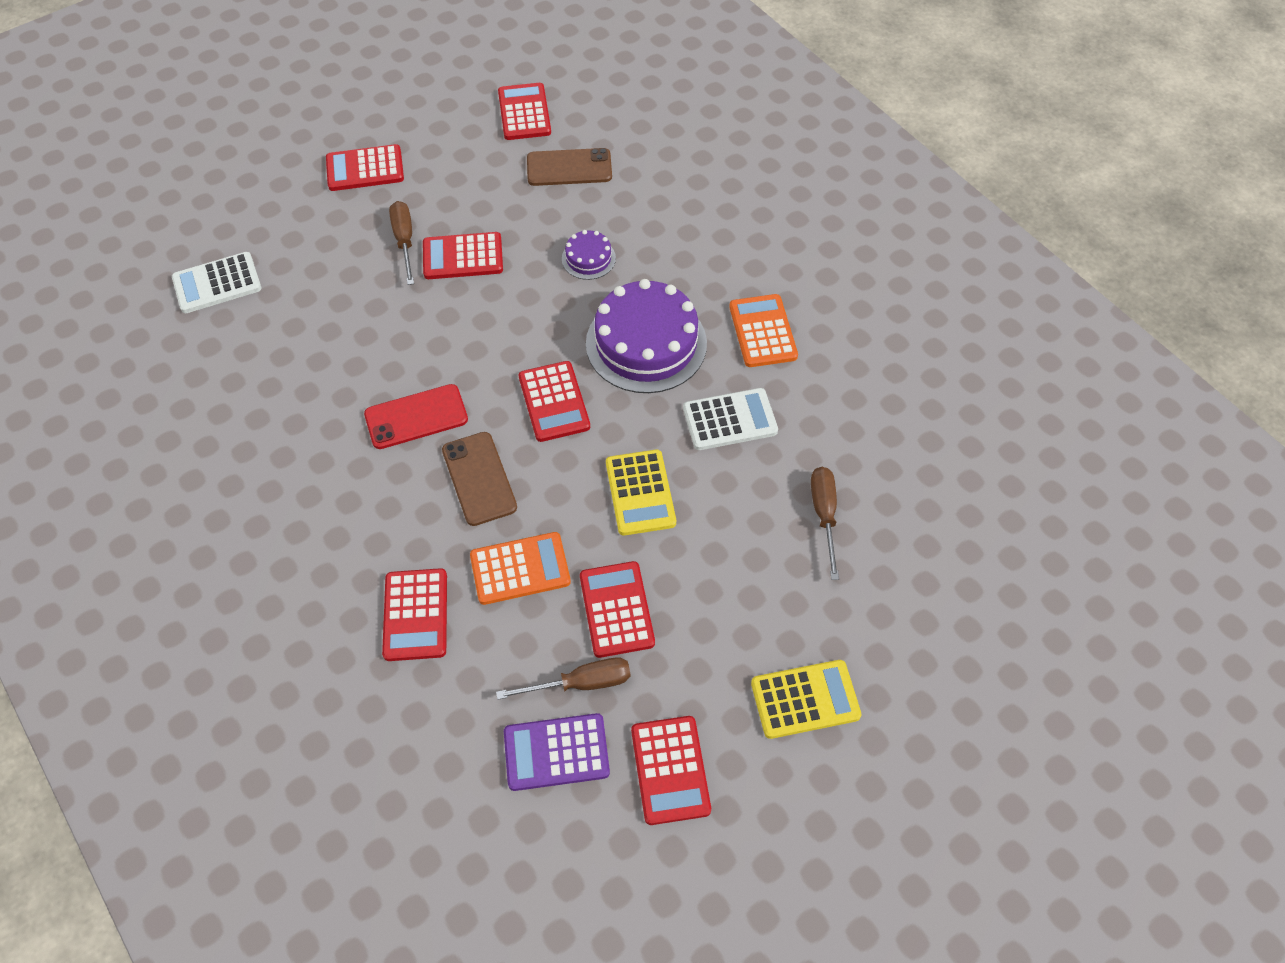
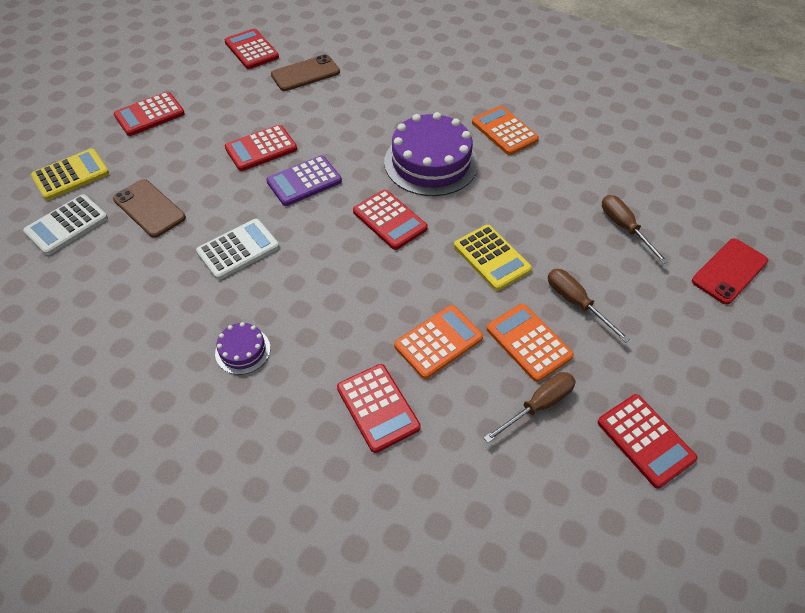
camera: 25 degrees left, 5 degrees down
red phone [364,384,468,449] -> red phone moved to [692,239,768,305]
brown screwdriver [389,201,414,285] -> brown screwdriver moved to [548,269,630,343]
brown phone [442,432,517,526] -> brown phone moved to [113,179,186,238]
purple calculator [504,713,610,791] -> purple calculator moved to [266,155,342,206]
purple cake [562,230,616,280] -> purple cake moved to [215,322,270,375]
red calculator [580,561,655,658] -> orange calculator [486,304,574,382]
white calculator [683,388,778,450] -> white calculator moved to [196,219,279,280]
yellow calculator [751,660,862,739] -> yellow calculator moved to [31,149,109,200]

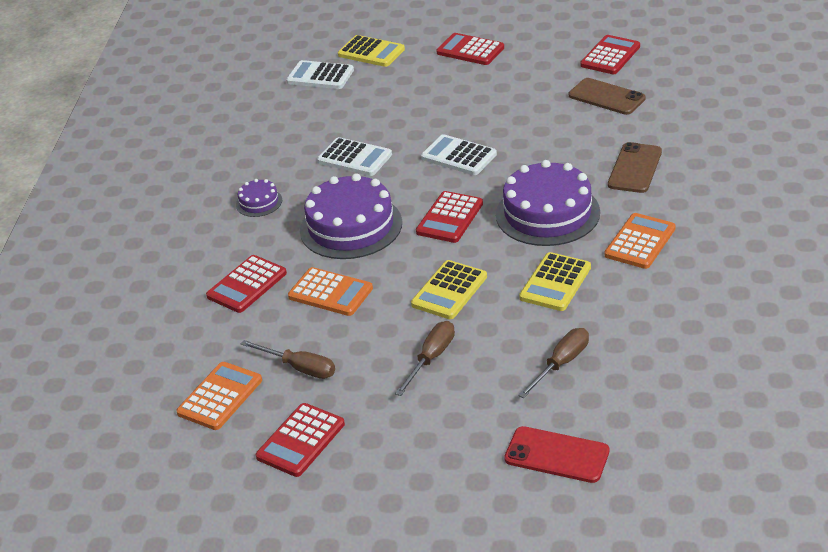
camera: 70 degrees right, 15 degrees down
brown phone [113,179,186,238] -> brown phone moved to [608,142,662,193]
red calculator [225,125,297,171] -> none
purple calculator [266,155,342,206] -> white calculator [421,134,497,175]
orange calculator [486,304,574,382] -> orange calculator moved to [176,362,262,430]
none -> purple cake [300,173,402,259]
none -> yellow calculator [519,252,591,311]

